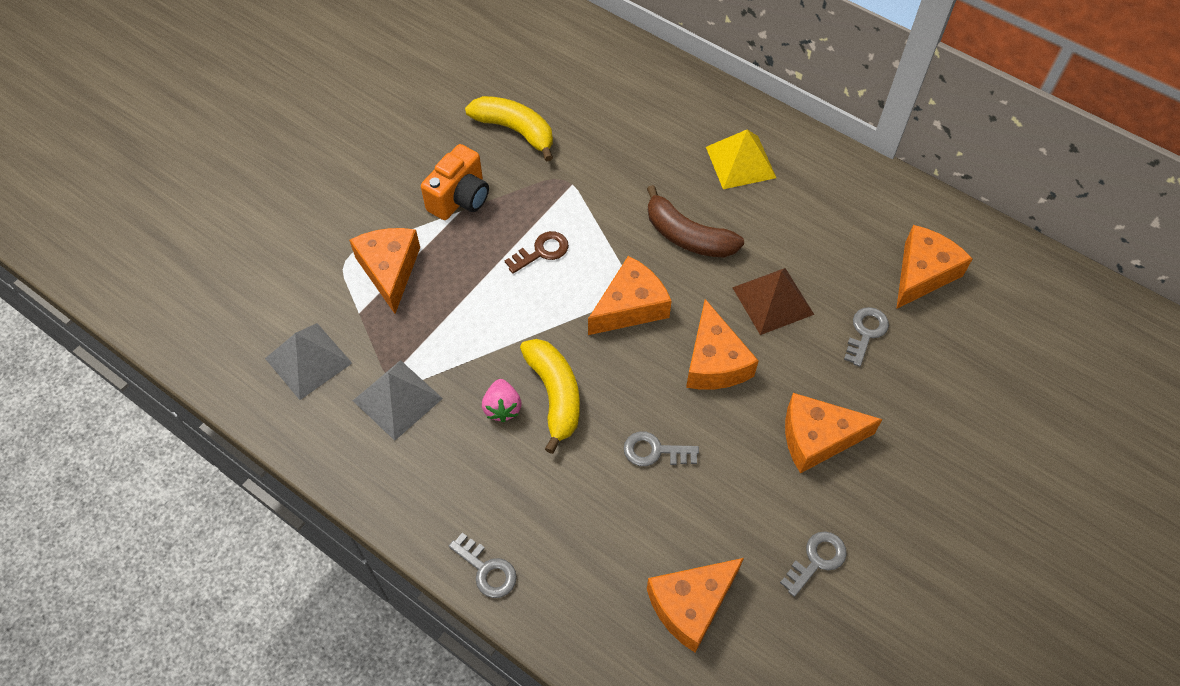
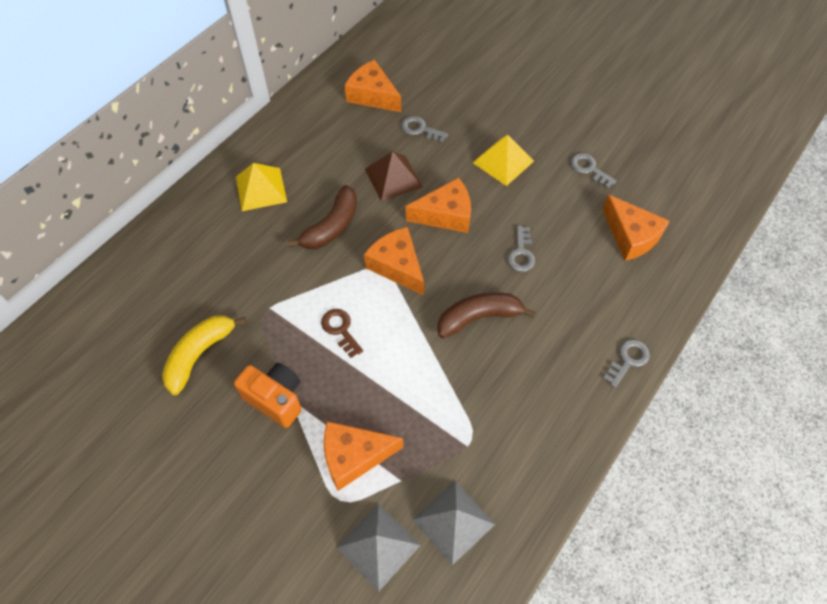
camera: 90 degrees left, 0 degrees up
grey pyramid [353,360,443,441] -> grey pyramid moved to [336,504,421,591]
pink strawberry [482,379,522,422] -> none
yellow banana [520,339,580,454] -> brown banana [437,292,536,338]
orange cheese [785,393,883,474] -> yellow pyramid [473,135,534,186]

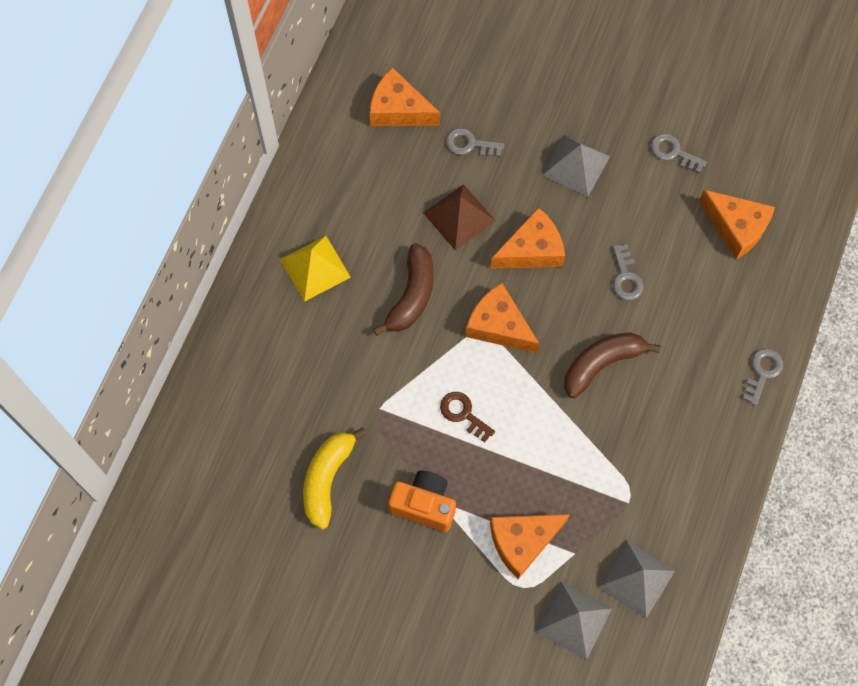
camera: 15 degrees left, 10 degrees up
yellow pyramid [473,135,534,186] -> grey pyramid [542,135,610,197]

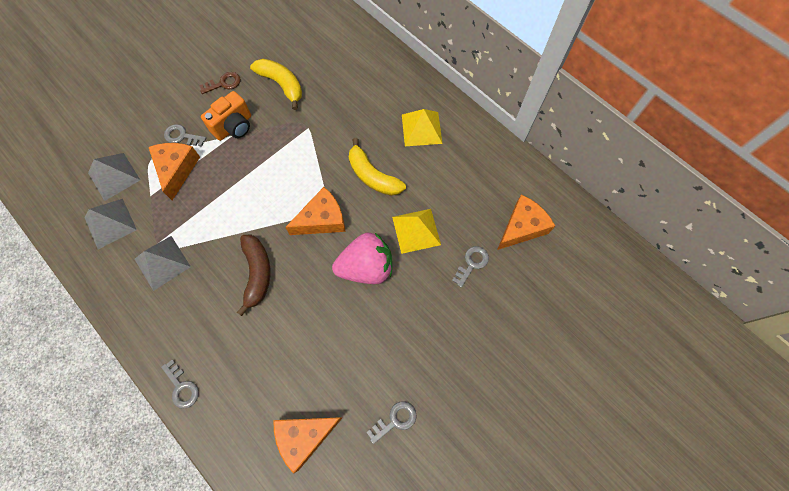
camera: 115 degrees right, 0 degrees up
brown banana [373,244,433,336] -> yellow banana [349,138,406,196]
brown pyramid [423,184,496,250] -> yellow pyramid [392,209,441,254]
brown key [440,392,495,442] -> brown key moved to [199,72,241,94]
orange cheese [490,207,565,269] -> pink strawberry [332,233,392,284]
grey pyramid [542,135,610,197] -> grey pyramid moved to [135,236,191,291]
grey key [613,244,644,300] -> grey key moved to [164,124,206,147]

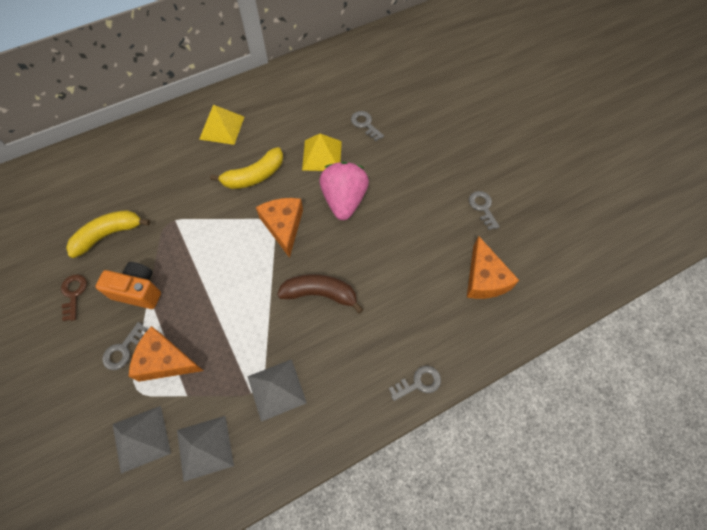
camera: 75 degrees left, 5 degrees down
orange camera [201,91,251,141] -> orange camera turned 45 degrees counterclockwise [95,262,161,309]
orange cheese [497,195,555,250] -> none

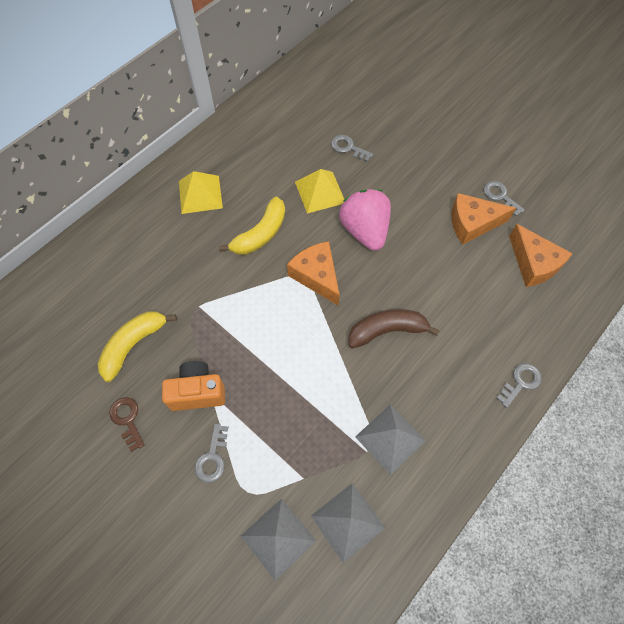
camera: 20 degrees left, 0 degrees up
orange cheese [128,326,203,382] -> orange cheese moved to [451,193,516,245]

